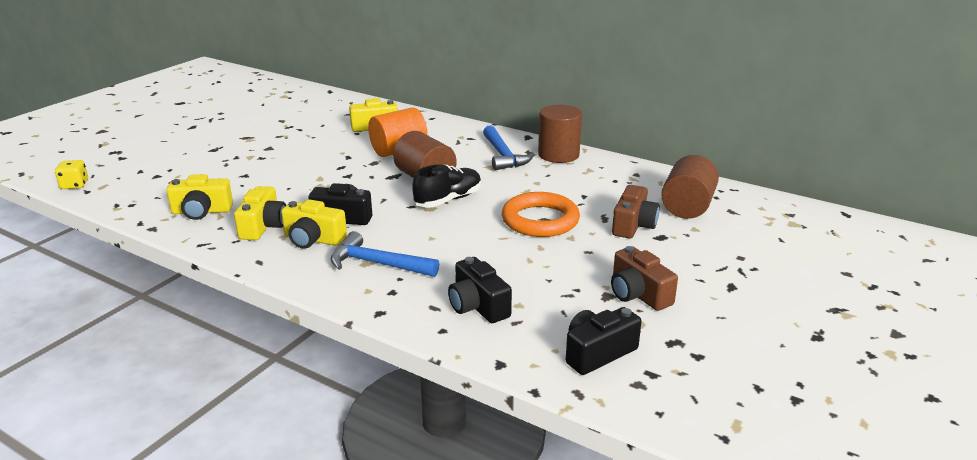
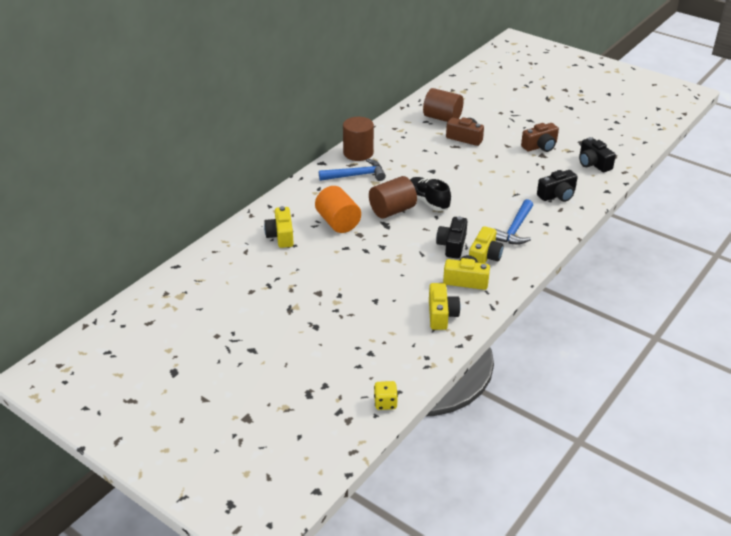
camera: 85 degrees left, 10 degrees up
orange ring [502,192,580,237] -> none

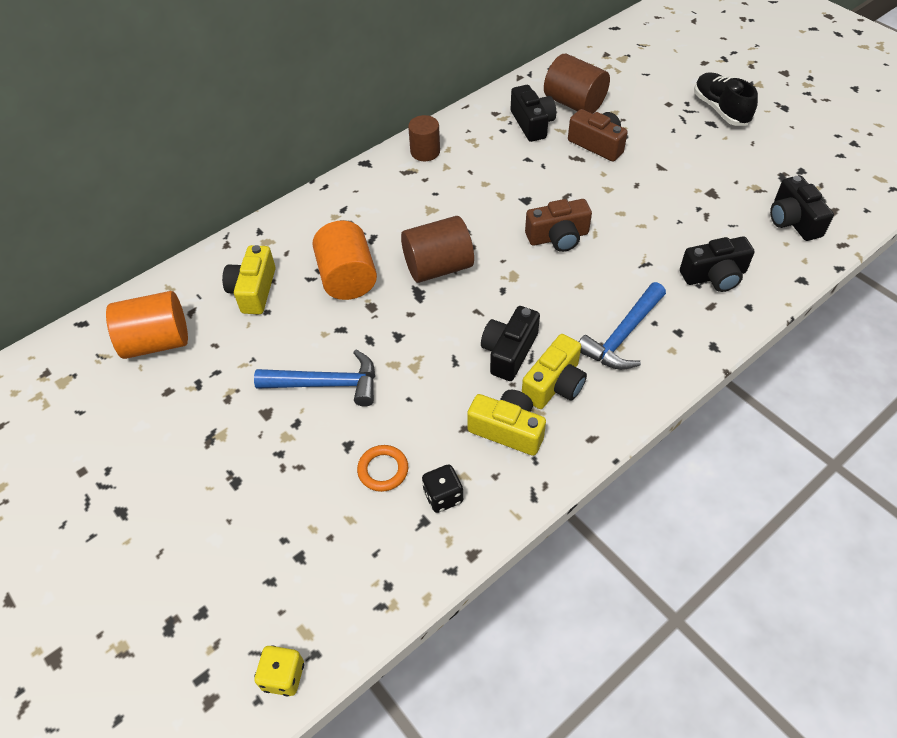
camera: 15 degrees right, 15 degrees up
blue hammer [319,159,386,181] -> blue hammer moved to [254,350,375,407]
brown cylinder [343,117,374,161] -> brown cylinder [408,115,440,161], size x0.65
black shoe [410,177,451,211] -> black shoe moved to [694,72,758,126]
yellow camera [429,283,461,330] -> black dice [422,464,463,513]
brown camera [521,123,559,152] -> brown camera moved to [525,199,592,252]
none -> orange cylinder [106,291,188,359]
none -> orange ring [357,445,408,492]
none -> black camera [511,85,556,142]

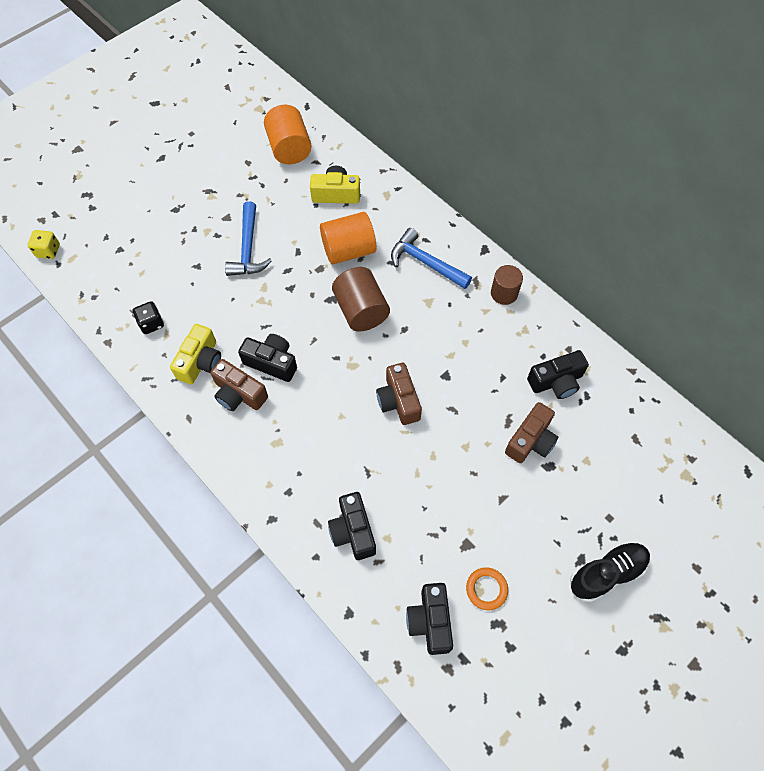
camera: 85 degrees right, 10 degrees up
orange ring [357,445,408,492] -> orange ring moved to [466,567,508,610]
yellow camera [522,334,587,409] -> brown camera [211,359,268,411]
brown cylinder [544,54,610,114] -> none
blue hammer [579,282,666,370] -> blue hammer moved to [391,228,472,289]
black camera [770,175,834,241] -> black camera turned 75 degrees counterclockwise [406,583,453,655]

